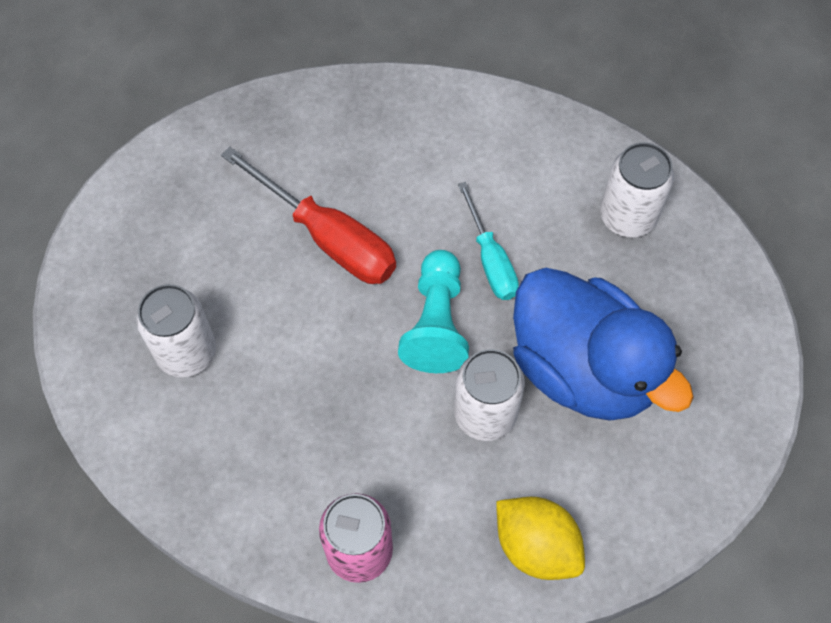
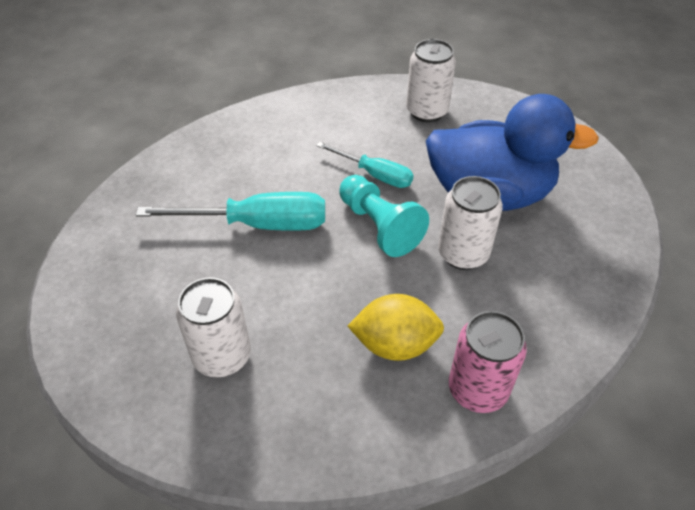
camera: 40 degrees left, 15 degrees down
red screwdriver [221,147,396,284] -> turquoise screwdriver [136,192,325,231]
yellow lemon [496,497,585,580] -> yellow lemon moved to [348,294,444,361]

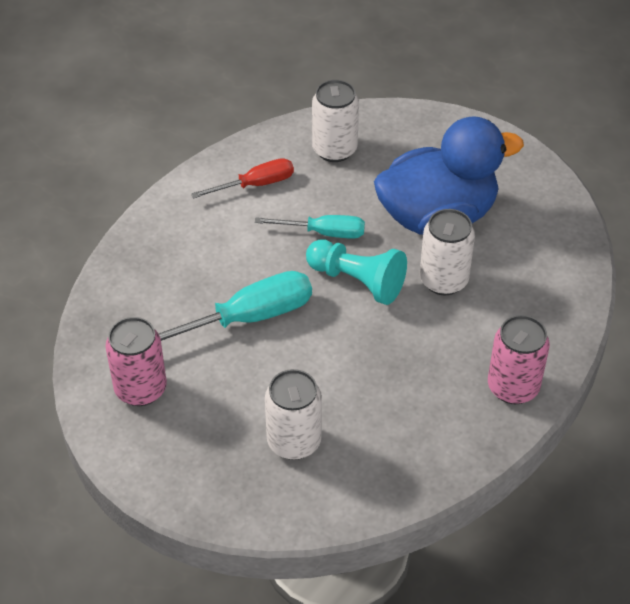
camera: 25 degrees left, 0 degrees up
yellow lemon [348,294,444,361] -> none
none -> pink can [106,317,167,406]
none -> red screwdriver [191,158,294,199]

